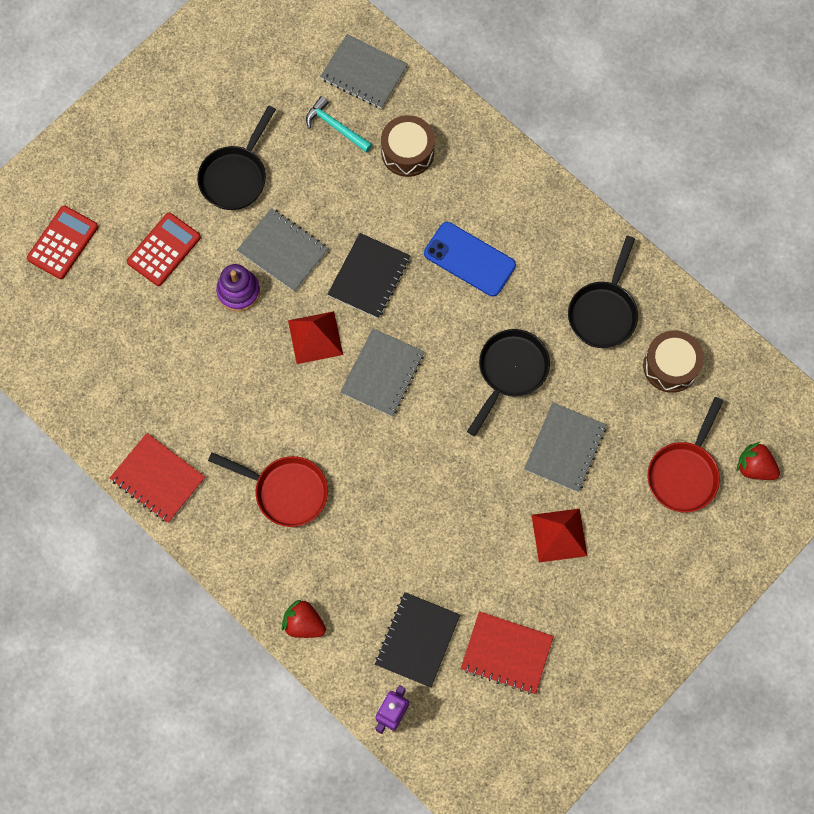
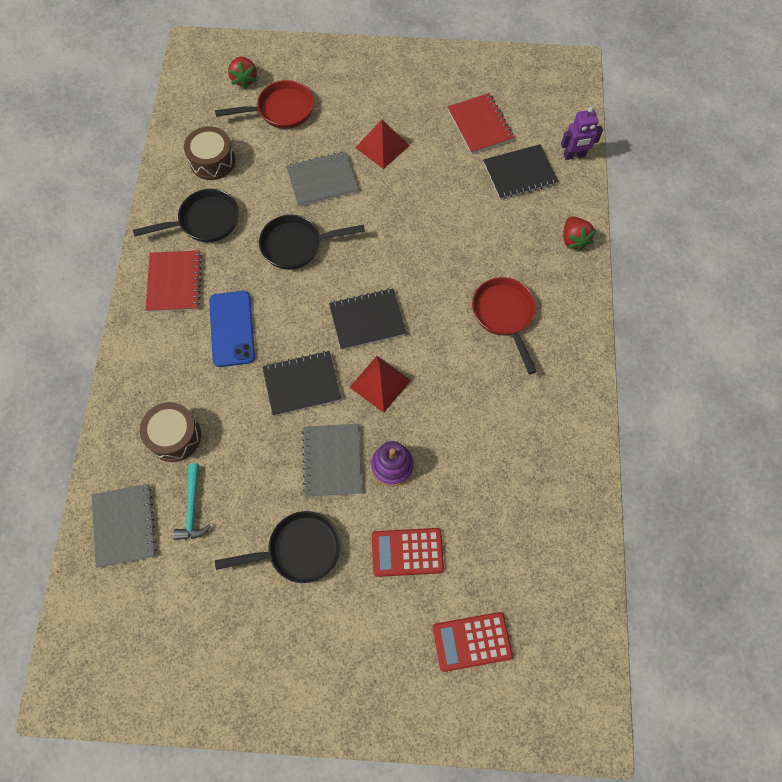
camera: 130 degrees left, 5 degrees down
red notebook [110,433,205,523] -> red notebook moved to [146,250,202,312]
grey notebook [340,328,425,417] -> black notebook [329,288,407,350]

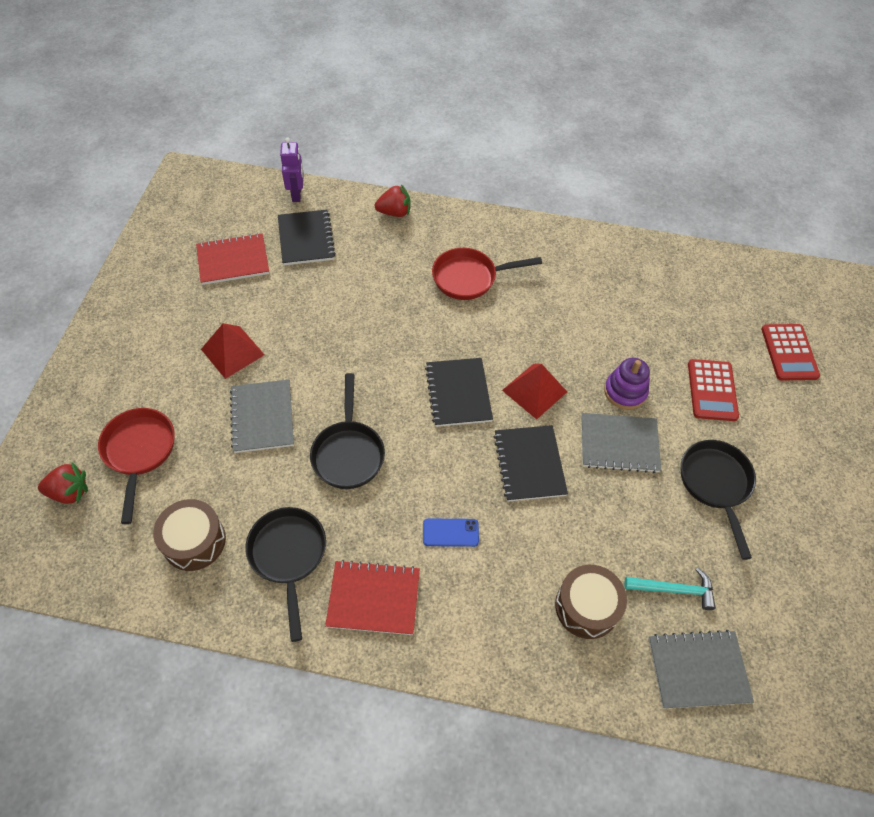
camera: 85 degrees left, 10 degrees down
blue phone [209,291,255,367] -> blue phone [423,519,479,547], size x0.57

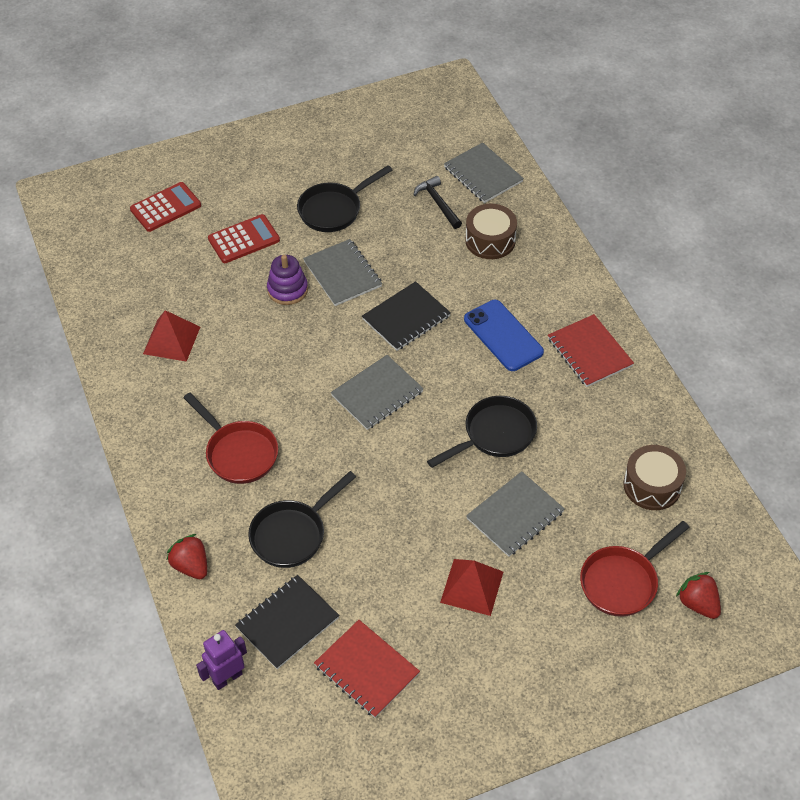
camera: 120 degrees left, 5 degrees down
black pan [245,507,326,642] -> black pan moved to [248,471,356,568]
blue phone [423,519,479,547] -> blue phone [464,300,544,371], size x1.76
black notebook [425,358,493,427] -> grey notebook [331,355,424,430]
red pyramid [502,364,567,420] -> red pyramid moved to [143,310,200,362]
turquoise hammer [624,568,716,610] -> black hammer [414,176,462,229]

